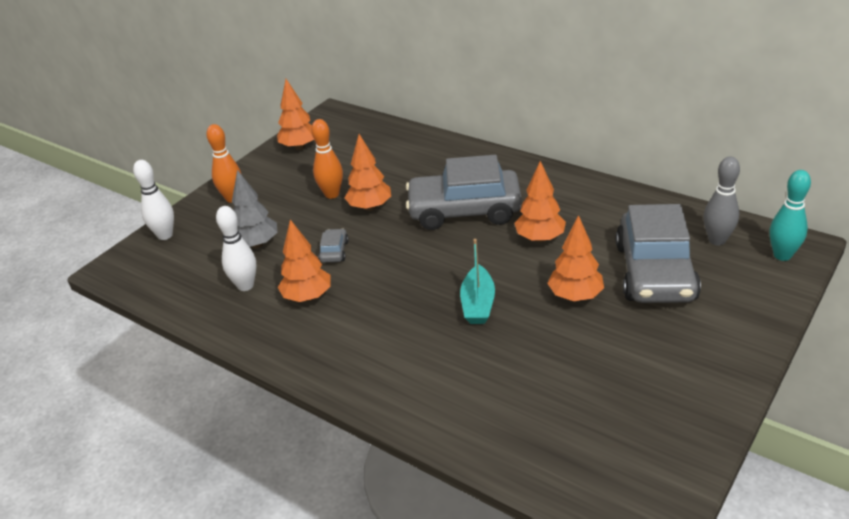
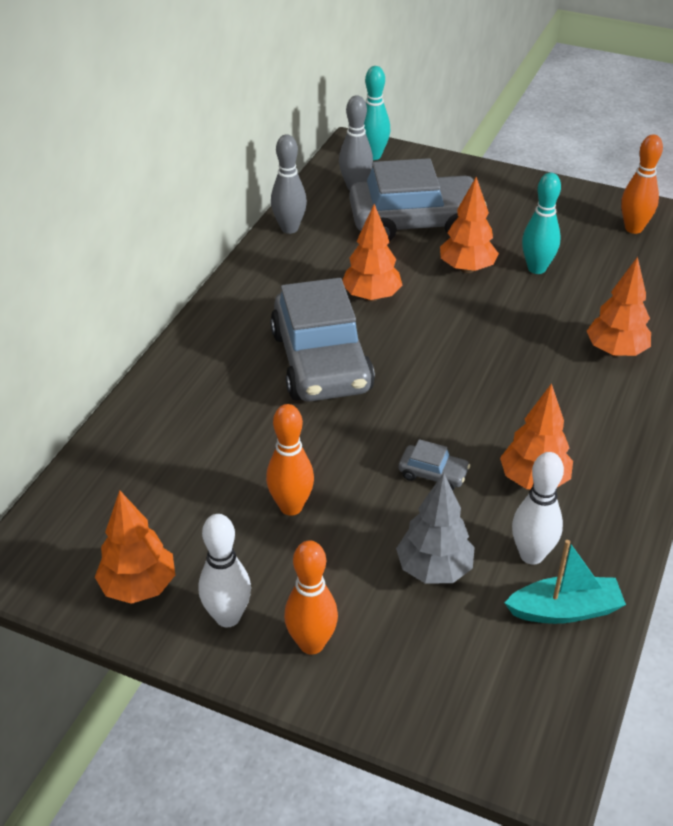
camera: 105 degrees left, 5 degrees up
white bowling pin [133,160,174,240] -> white bowling pin moved to [199,514,251,627]
grey car [318,229,349,263] -> grey car turned 150 degrees counterclockwise [399,439,470,491]
orange tree [345,134,391,211] -> orange tree moved to [587,257,651,357]
turquoise boat [460,239,495,324] -> turquoise boat moved to [505,540,626,624]
none -> grey bowling pin [271,134,307,234]
none -> turquoise bowling pin [522,173,561,274]
none -> orange bowling pin [621,135,663,234]

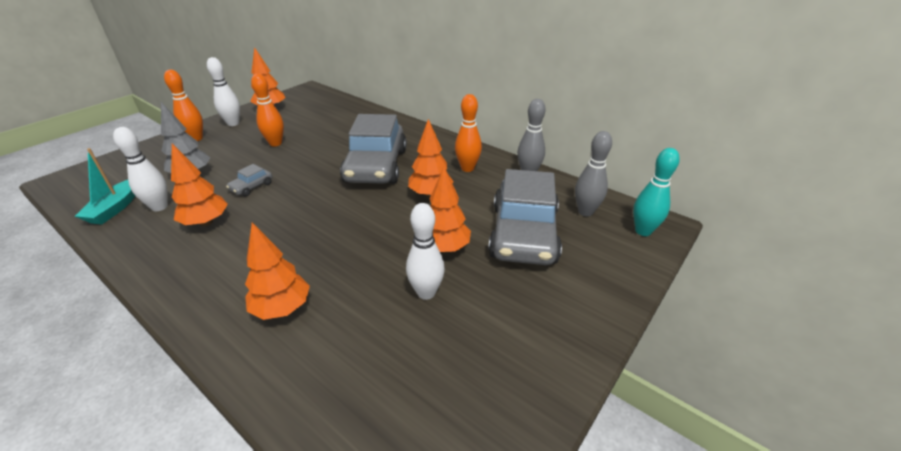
camera: 105 degrees right, 5 degrees down
grey car [270,278,375,402] -> grey car turned 90 degrees counterclockwise [340,114,407,184]
turquoise bowling pin [522,173,561,274] -> white bowling pin [406,203,445,300]
orange bowling pin [621,135,663,234] -> orange bowling pin moved to [455,94,482,172]

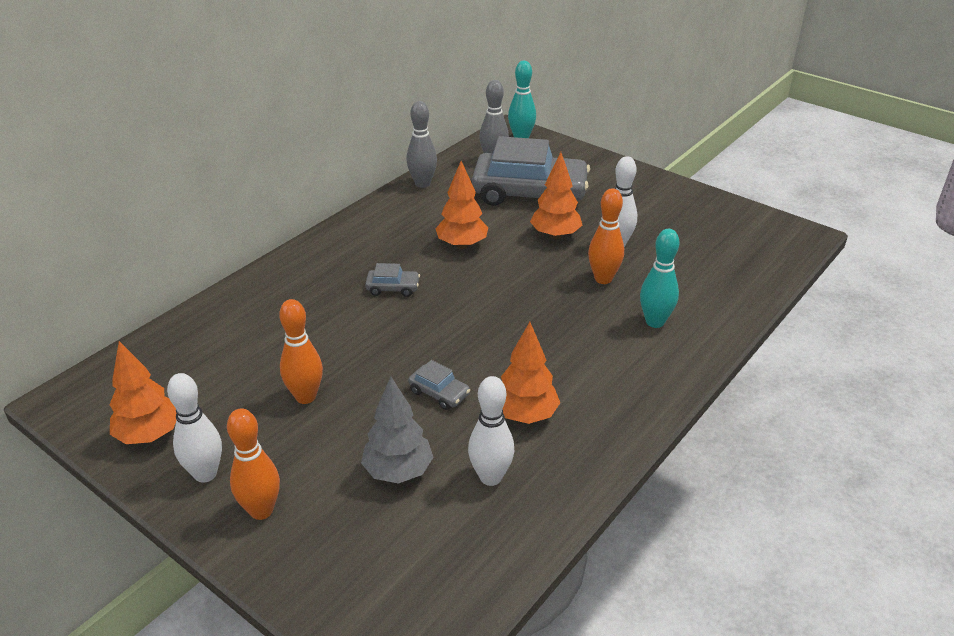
camera: 90 degrees left, 0 degrees up
turquoise boat [75,148,135,224] -> none
orange tree [245,223,310,320] -> turquoise bowling pin [640,229,680,328]
grey car [340,114,407,184] -> grey car [365,263,420,297], size x0.40
orange bowling pin [455,94,482,172] -> orange bowling pin moved to [588,188,624,284]

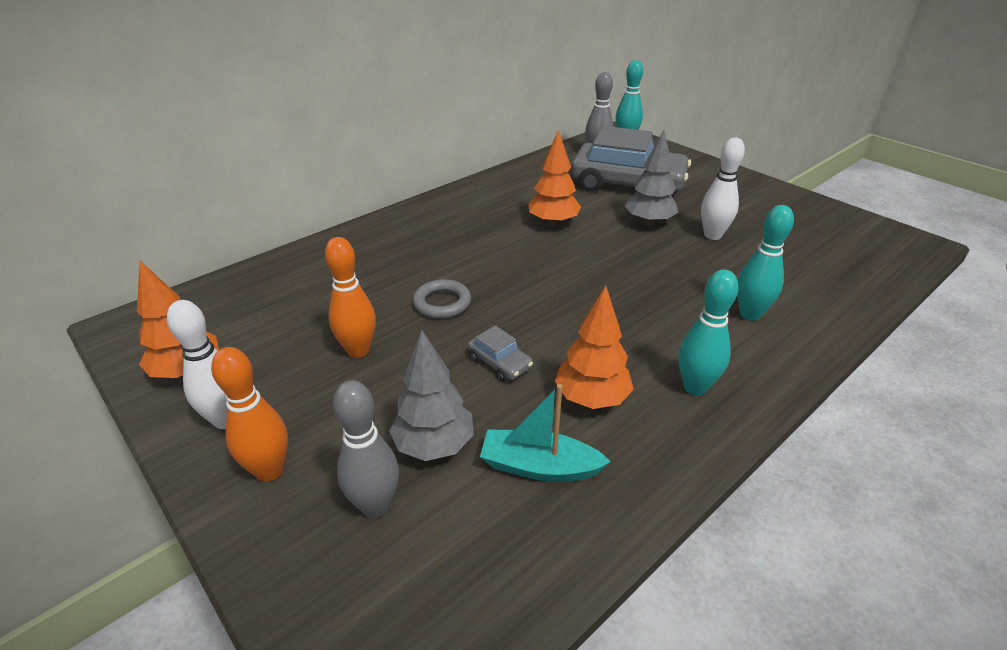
camera: 10 degrees right, 0 degrees up
grey car [365,263,420,297] -> none
grey bowling pin [406,101,437,188] -> grey bowling pin moved to [333,380,399,518]
white bowling pin [468,376,514,486] -> turquoise boat [480,384,611,482]
orange tree [530,152,582,239] -> grey tree [624,130,678,226]
orange bowling pin [588,188,624,284] -> none
none -> grey ring [413,279,471,319]
none -> turquoise bowling pin [678,269,738,395]

